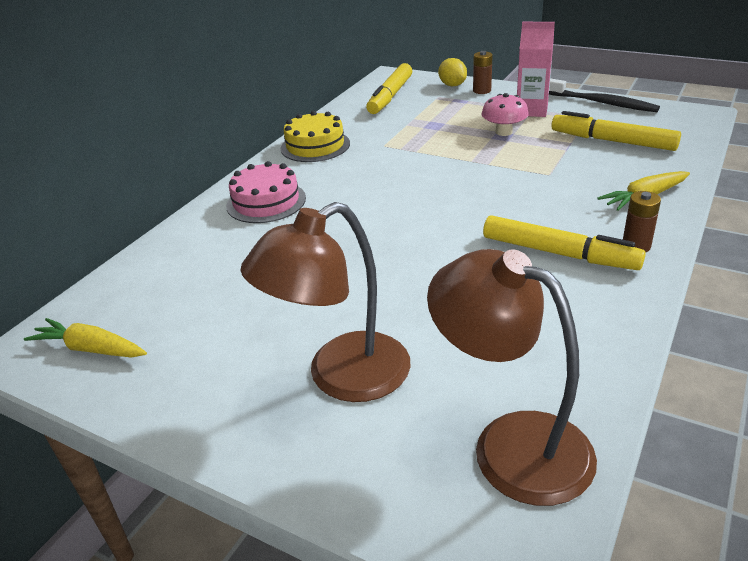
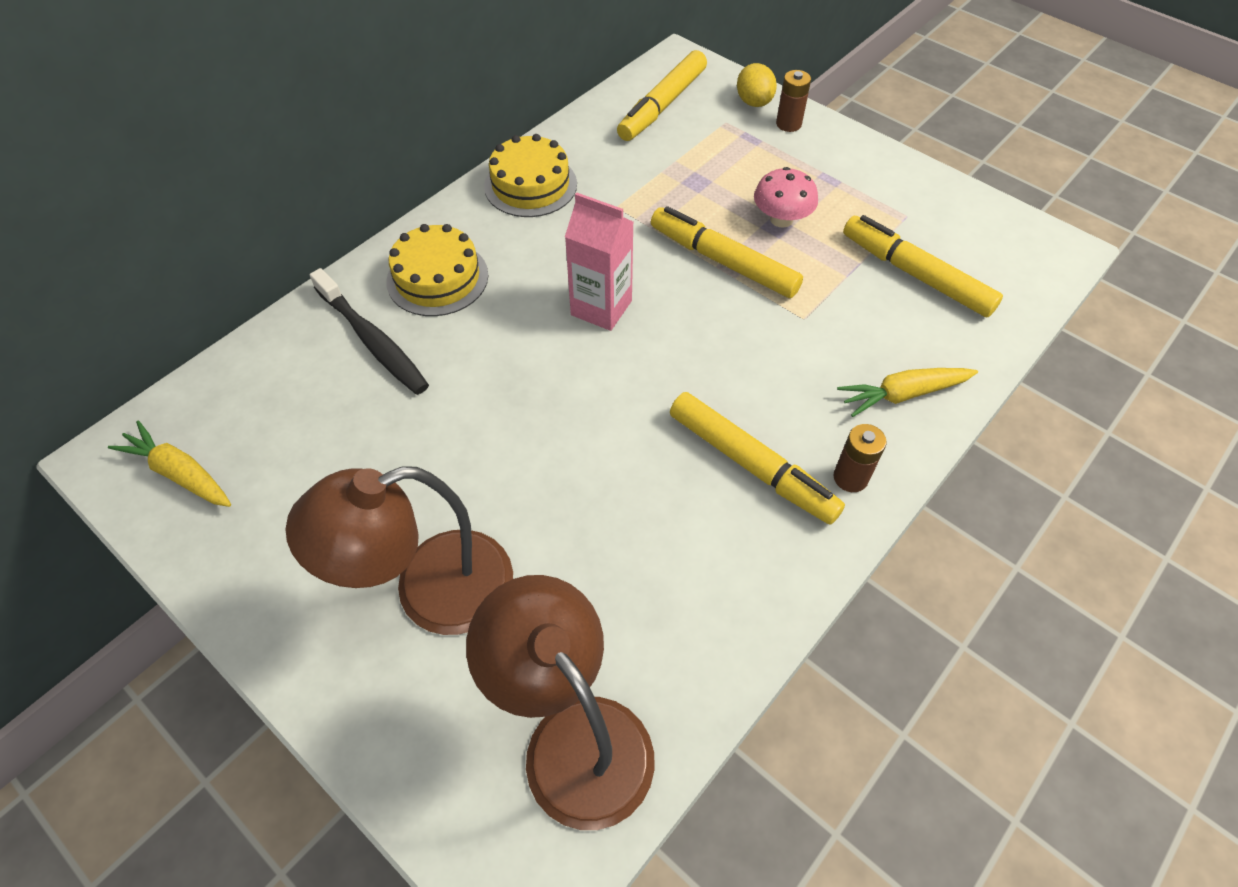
camera: 10 degrees right, 20 degrees up
pink cake [226,161,306,223] -> yellow cake [386,224,488,316]
pink carton [517,22,555,117] -> pink carton moved to [565,192,634,331]
black toothbrush [549,78,660,112] -> black toothbrush moved to [310,268,429,395]
none -> yellow marker [651,206,803,298]

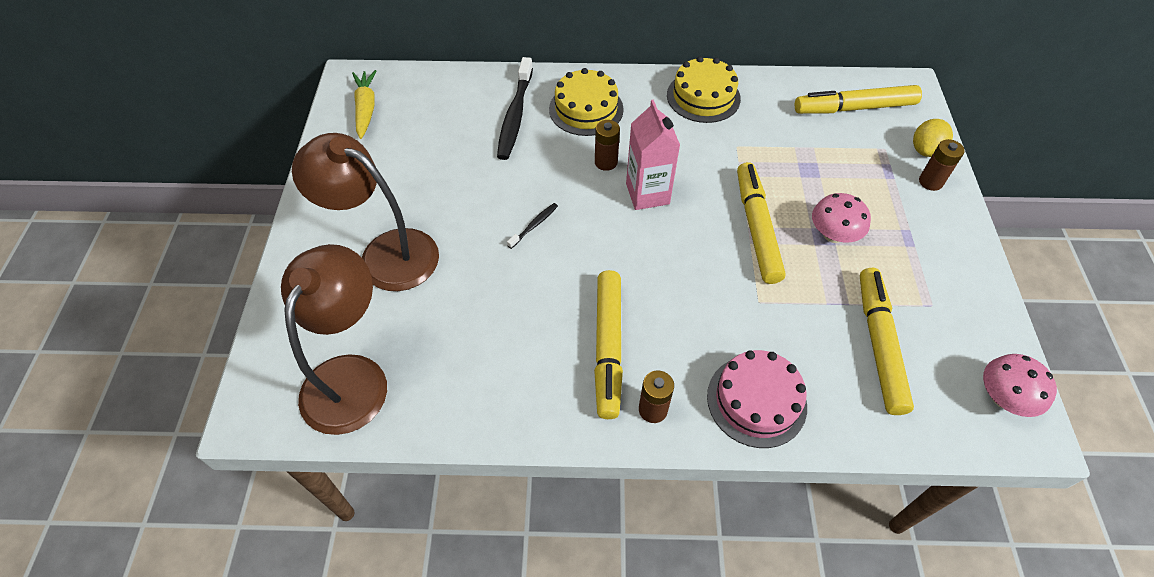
camera: 50 degrees right, 0 degrees up
yellow carrot [837,368,978,417] -> pink cake [707,350,807,448]
none -> black toothbrush [507,203,558,249]
none -> brown battery [595,120,620,171]
none -> pink mushroom [983,354,1057,417]

